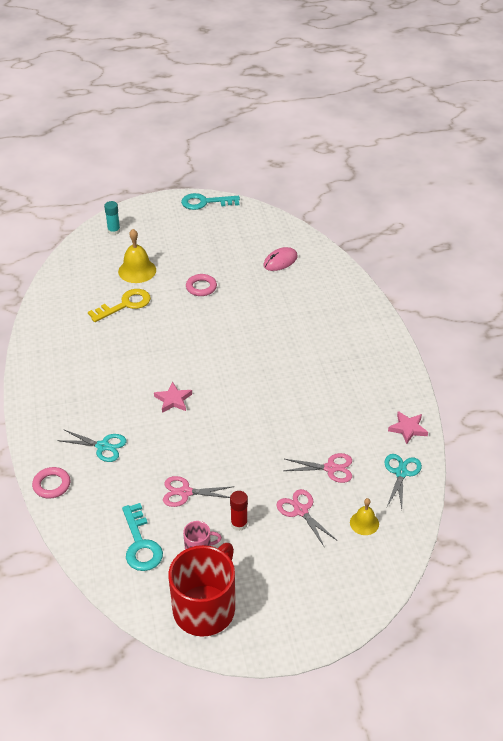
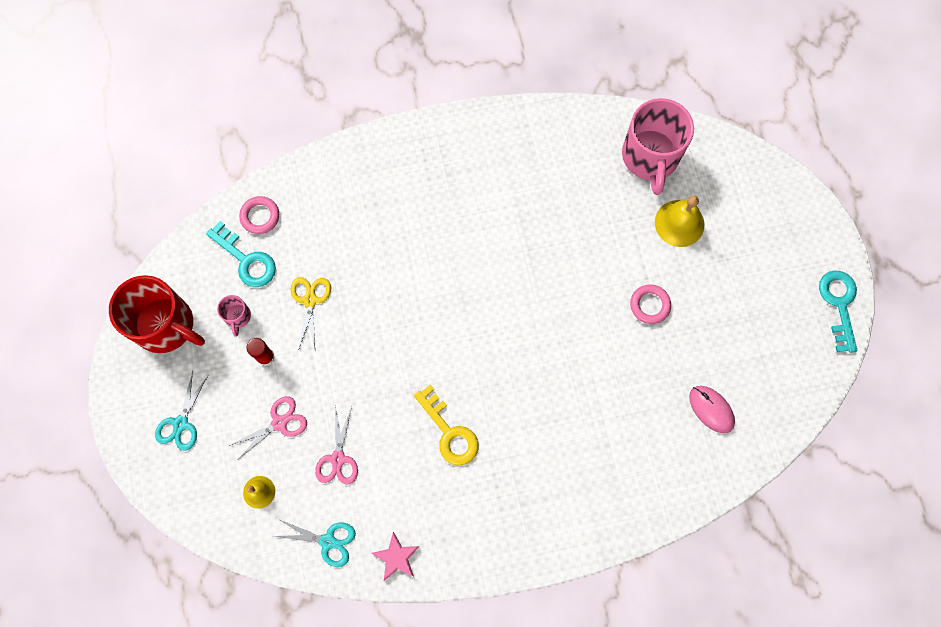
camera: 90 degrees right, 30 degrees up
pink ring [32,467,70,499] -> pink ring moved to [239,196,279,234]
turquoise scissors [57,429,127,462] -> turquoise scissors moved to [155,371,208,451]
yellow key [88,289,151,322] -> yellow key moved to [414,384,479,466]
turquoise glue stick [104,201,120,235] -> none
turquoise key [122,503,163,571] -> turquoise key turned 120 degrees counterclockwise [206,221,276,287]
pink star [154,382,192,413] -> none
pink scissors [163,476,234,507] -> yellow scissors [291,277,331,351]
none -> pink mug [622,98,694,195]

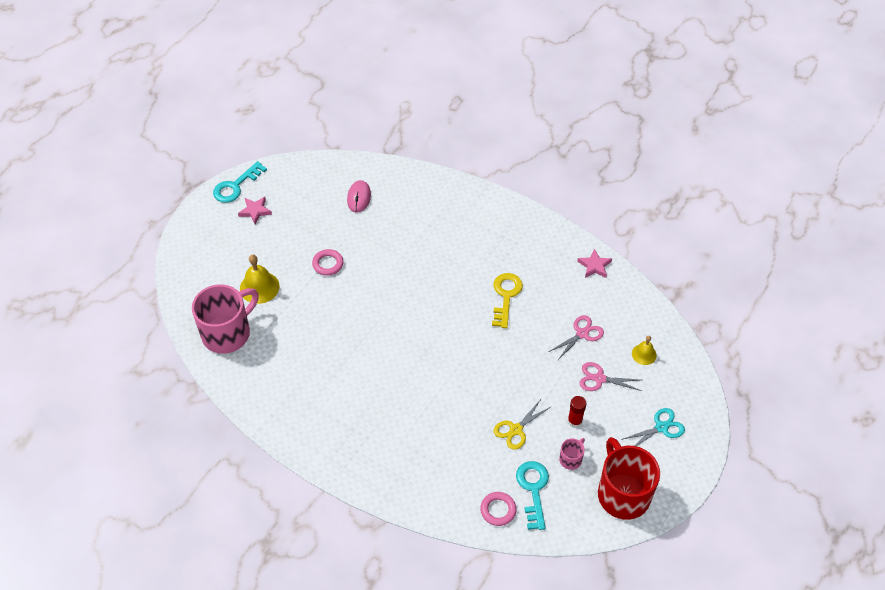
camera: 135 degrees left, 20 degrees down
turquoise scissors [275,519,356,567] -> none
none -> pink star [238,197,272,225]

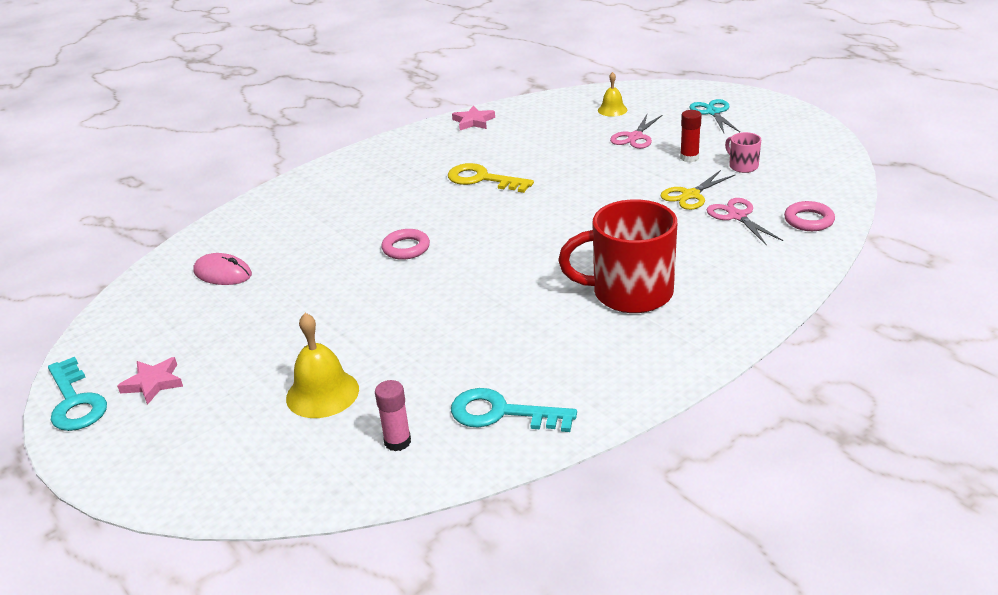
camera: 70 degrees left, 20 degrees down
pink mug [192,284,259,354] -> pink glue stick [375,380,411,451]
pink ring [312,249,343,276] -> pink ring moved to [382,229,430,260]
yellow scissors [494,399,552,450] -> yellow scissors turned 75 degrees clockwise [661,170,735,210]
turquoise key [516,461,549,530] -> turquoise key moved to [451,388,577,432]
pink scissors [548,315,604,361] -> pink scissors moved to [707,198,783,246]
red mug [598,437,660,520] -> red mug moved to [558,199,677,313]

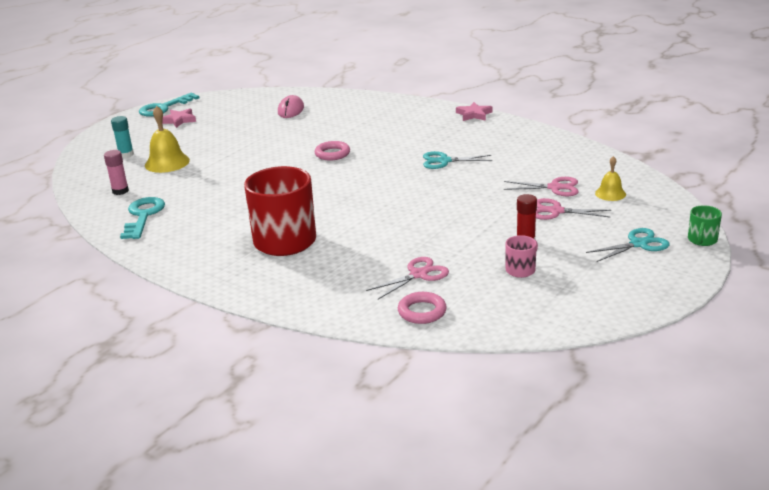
camera: 75 degrees right, 5 degrees down
yellow key [448,163,534,193] -> turquoise scissors [423,151,492,169]
pink star [452,105,495,130] -> pink star moved to [456,102,492,121]
yellow scissors [661,170,735,210] -> none
none -> turquoise glue stick [111,116,134,158]
none -> pink scissors [504,177,579,196]
none -> green mug [688,206,722,246]

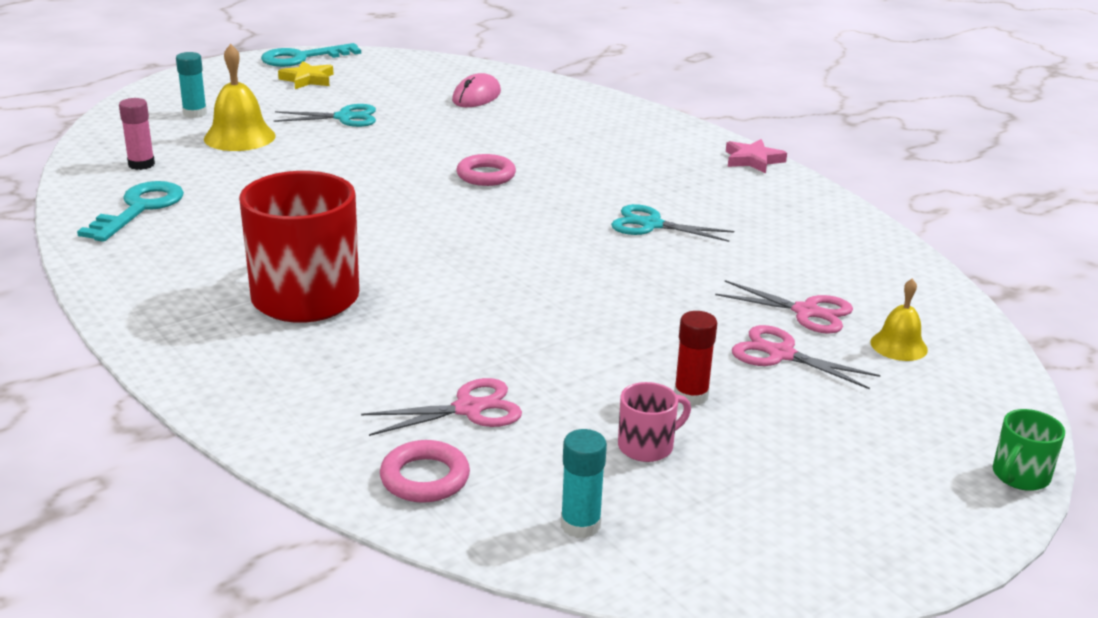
camera: 15 degrees right, 0 degrees up
pink star [162,109,196,128] -> yellow star [278,61,333,89]
turquoise scissors [586,228,670,262] -> turquoise scissors moved to [274,104,376,127]
none -> turquoise glue stick [561,429,607,538]

